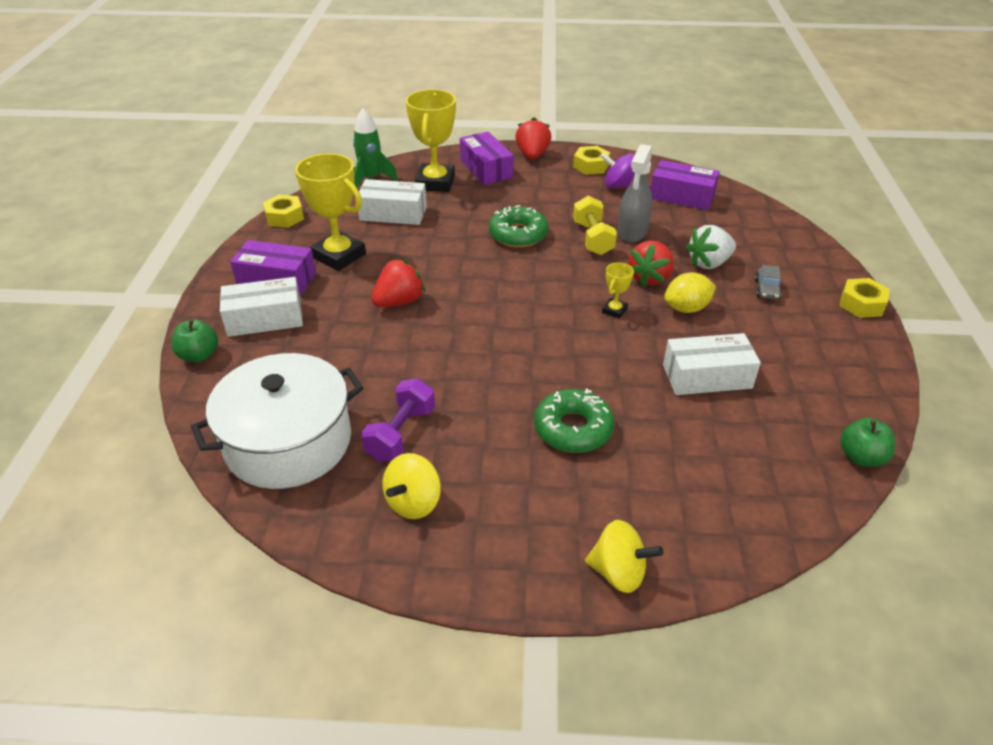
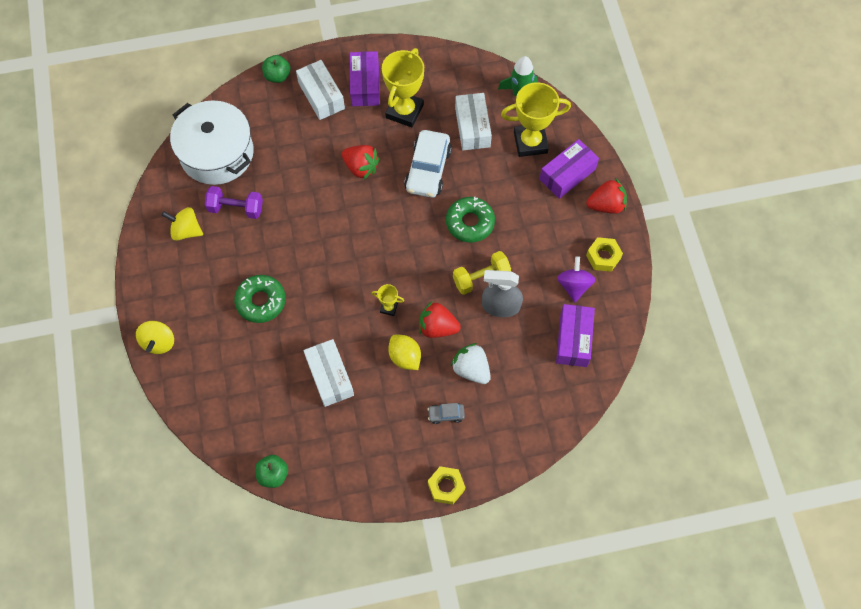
camera: 75 degrees right, 25 degrees up
yellow nut [263,195,304,228] -> none
none -> white car [404,130,452,198]

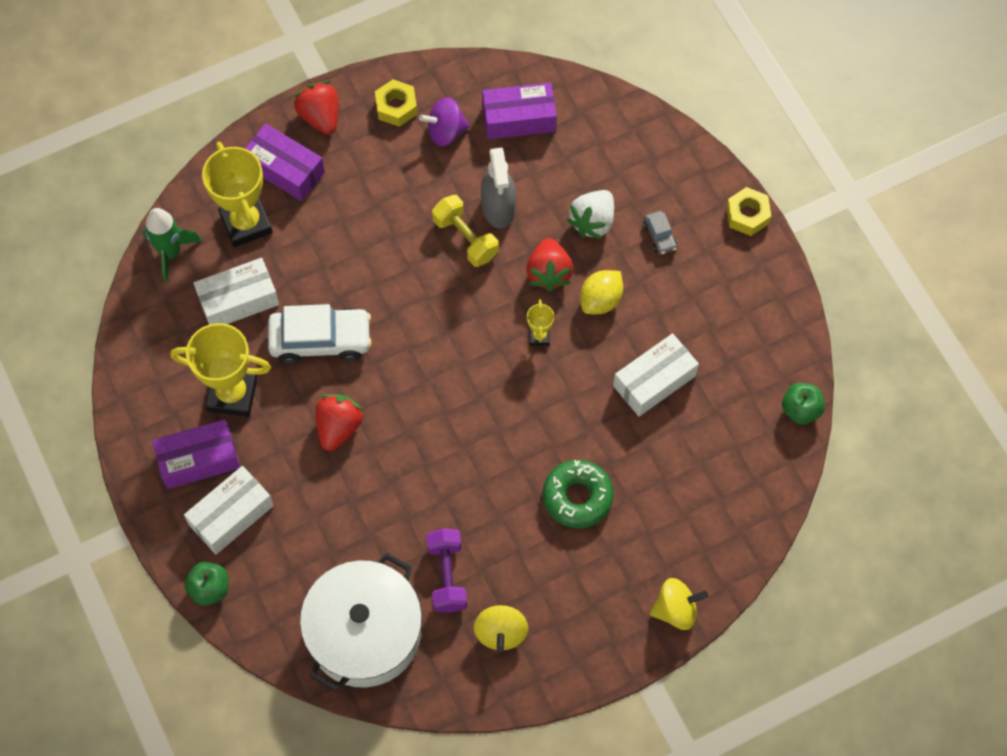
camera: 105 degrees left, 0 degrees up
green donut [446,197,495,242] -> none

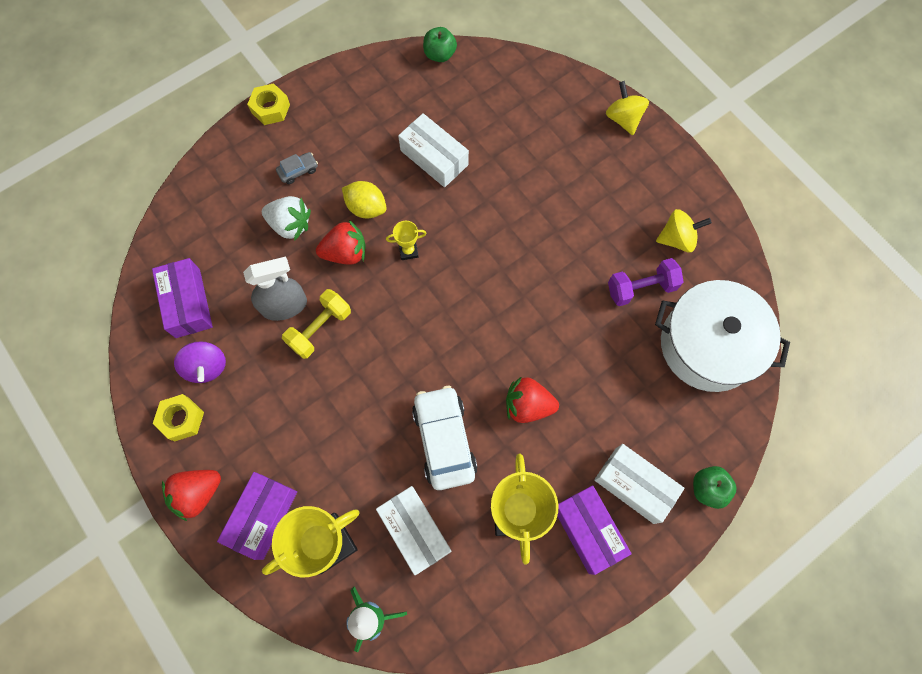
camera: 100 degrees left, 5 degrees up
green donut [543,460,614,528] -> none

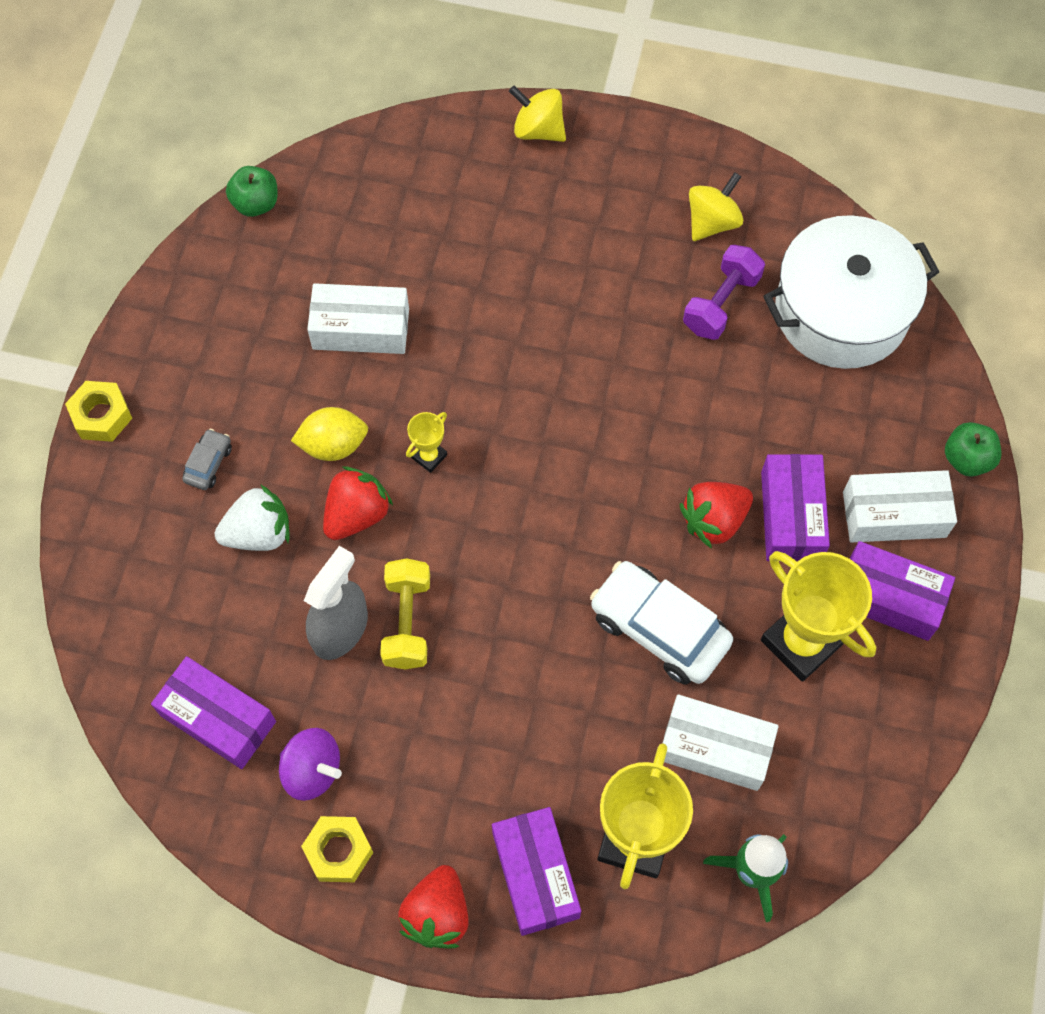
camera: 40 degrees left, 5 degrees down
none -> purple box [761,454,830,562]

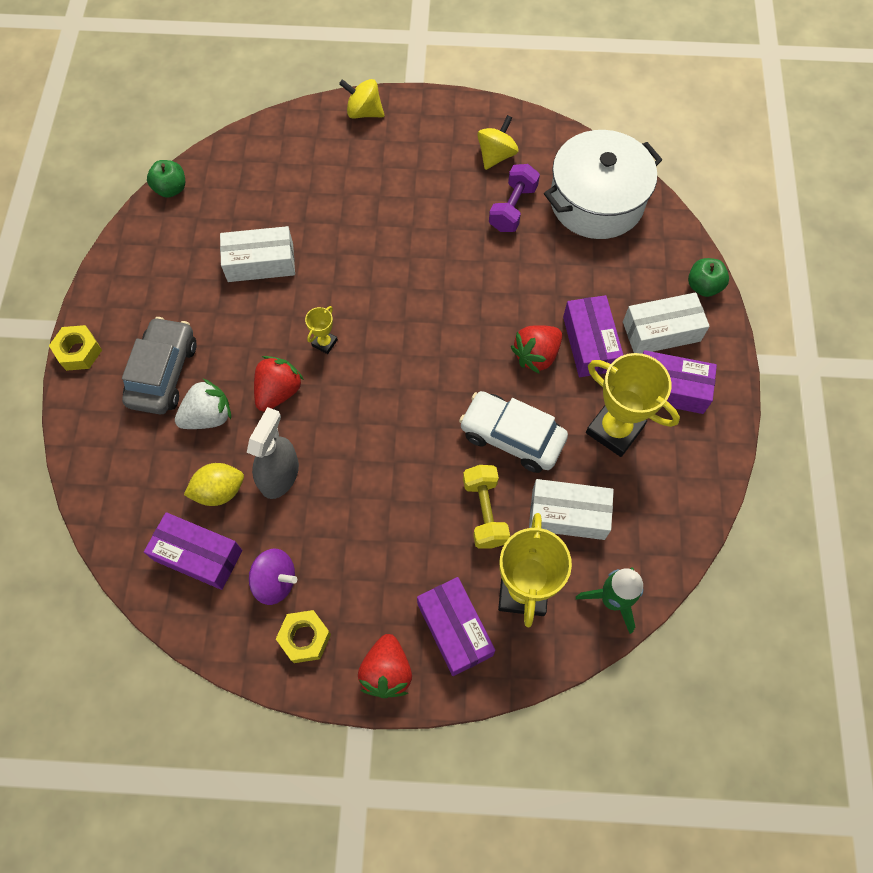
camera: 10 degrees left, 0 degrees up
grey car [182,429,232,490] -> grey car [122,317,196,414], size x2.17
yellow lemon [291,407,368,461] -> yellow lemon moved to [184,463,244,506]
yellow dumbbell [380,558,430,669] -> yellow dumbbell moved to [463,465,510,549]

